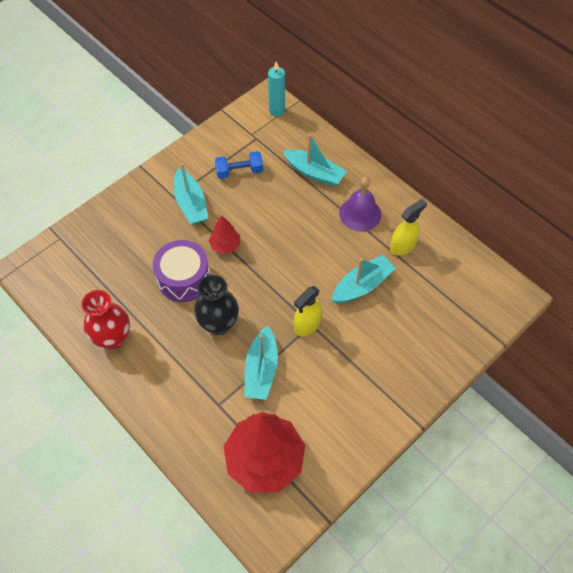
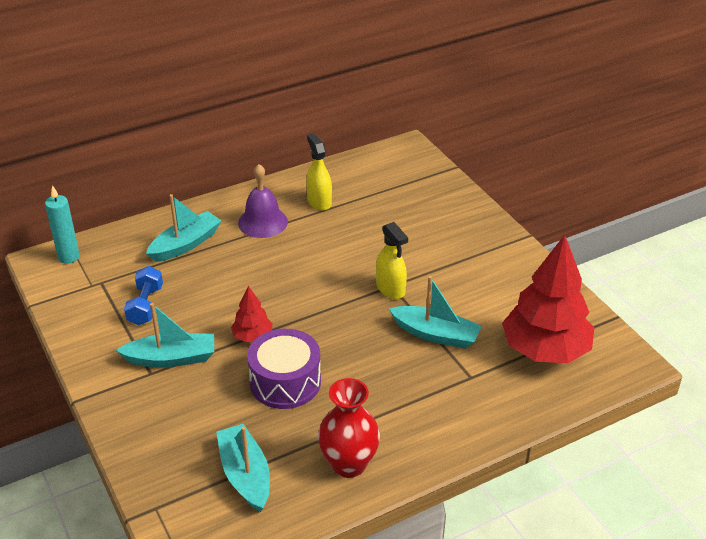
camera: 75 degrees left, 20 degrees down
black vase [194,275,239,335] -> none
turquoise boat [332,255,396,303] -> turquoise boat moved to [216,424,270,512]

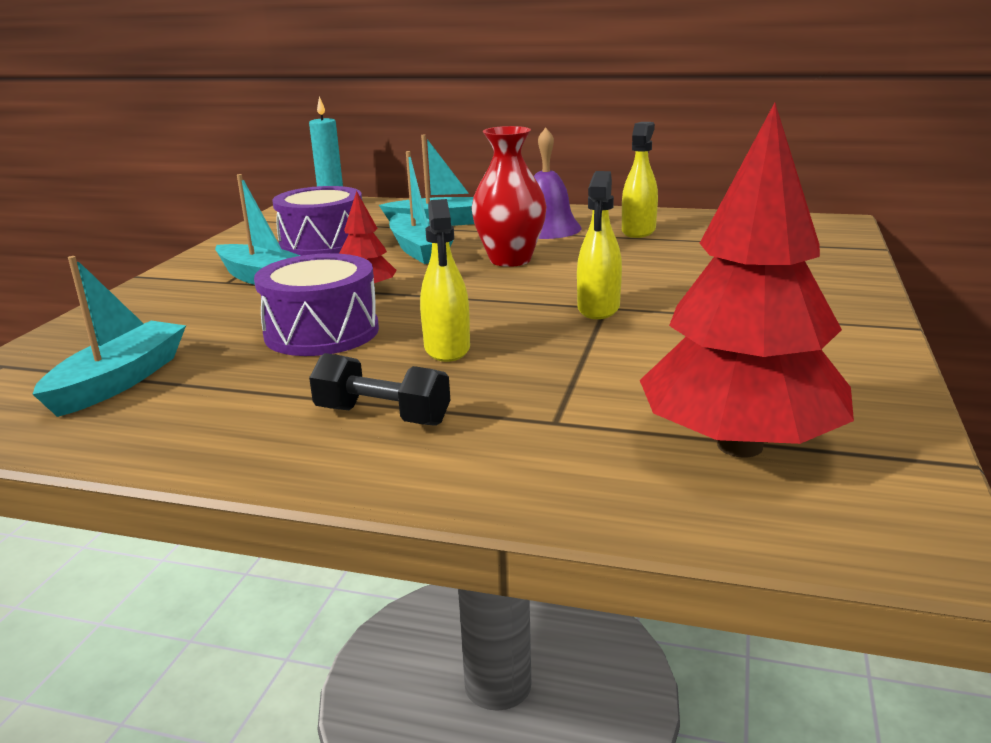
camera: 45 degrees right, 15 degrees down
blue dumbbell [124,266,163,325] -> purple drum [272,186,362,256]
red vase [318,378,380,478] -> red vase moved to [472,126,547,267]
turquoise boat [389,276,482,349] -> turquoise boat moved to [389,151,453,264]
none -> black dumbbell [309,353,450,426]
none -> yellow spray bottle [420,199,470,362]

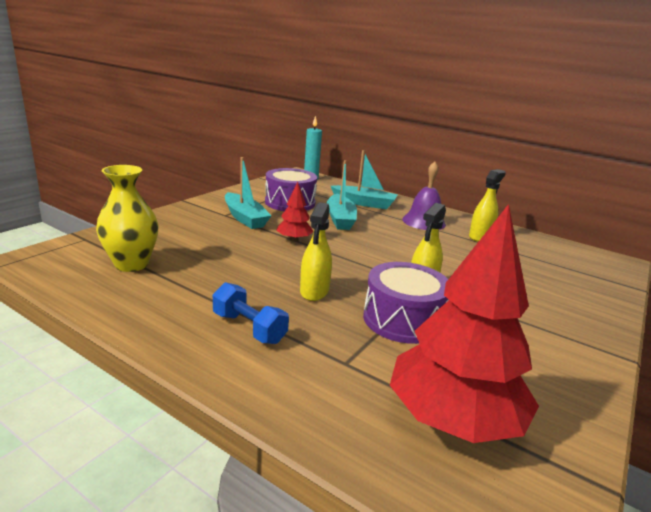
camera: 15 degrees right, 0 degrees up
turquoise boat [33,256,186,417] -> yellow vase [96,165,159,272]
purple drum [254,253,379,356] -> purple drum moved to [363,262,449,344]
black dumbbell [309,353,450,426] -> blue dumbbell [213,282,289,344]
red vase [472,126,547,267] -> none

